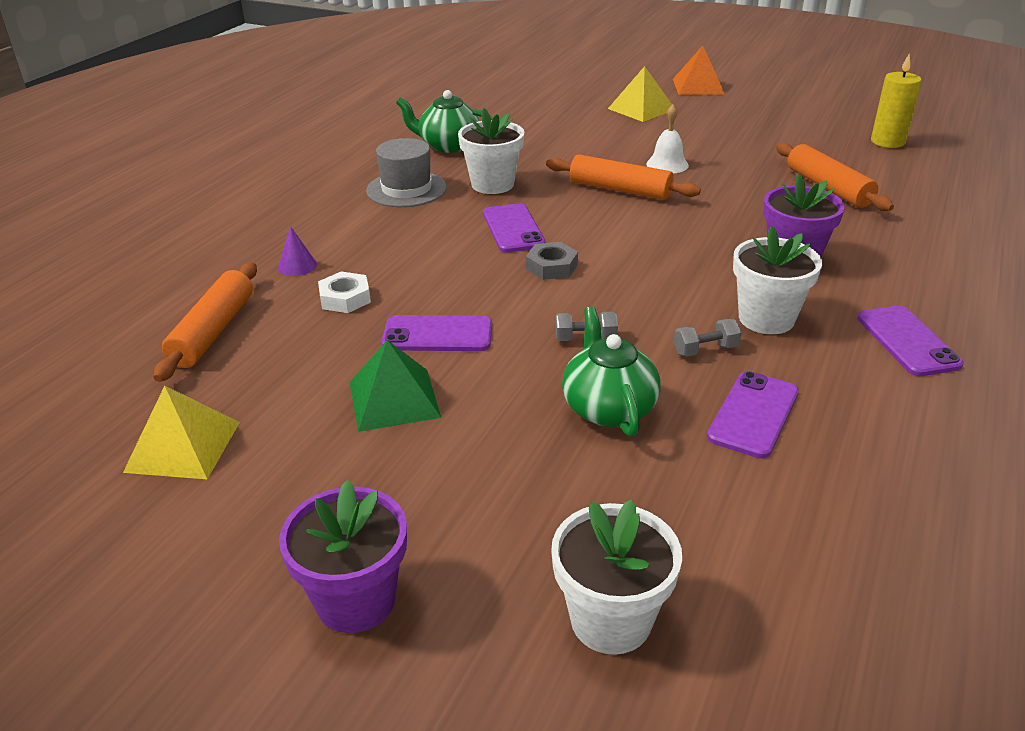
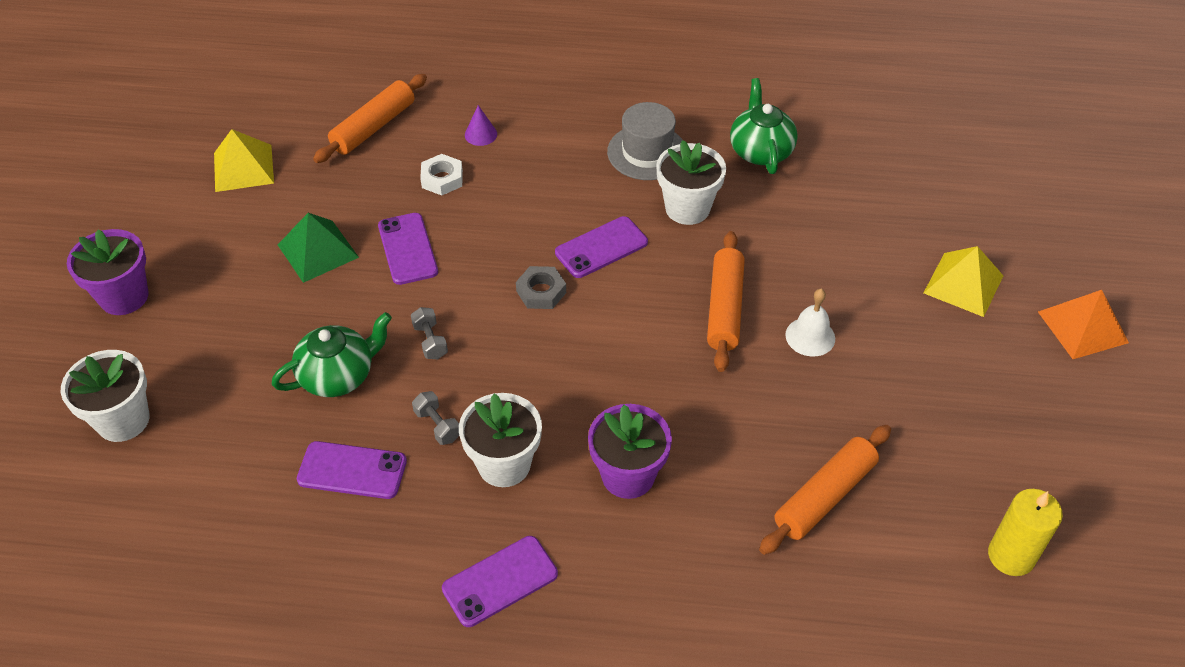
camera: 70 degrees right, 15 degrees up
orange rolling pin [154,262,257,382] -> orange rolling pin turned 45 degrees counterclockwise [313,74,427,163]

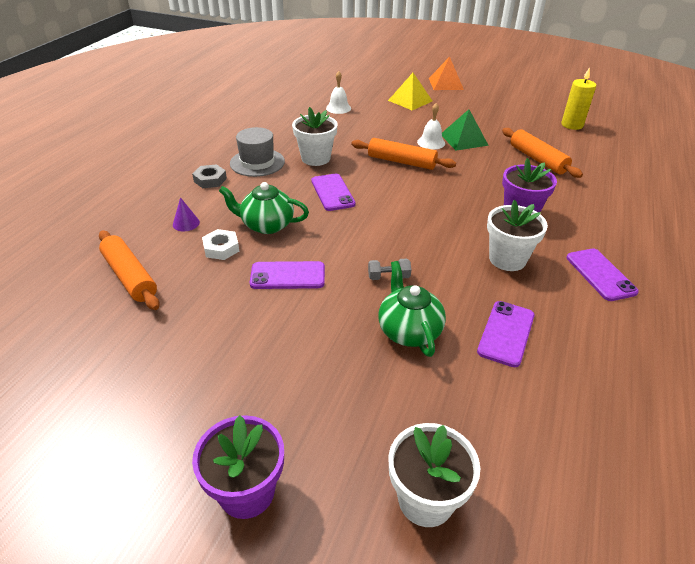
camera: 75 degrees left, 10 degrees down
yellow pyramid [214,129,274,192] -> none
green pyramid [278,213,359,283] -> green pyramid moved to [442,109,489,151]
grey dumbbell [412,391,459,445] -> none
grey nut [516,266,566,309] -> grey nut moved to [192,164,227,188]
green teapot [730,78,798,174] -> green teapot moved to [219,182,309,234]
none -> white bell [326,71,351,114]

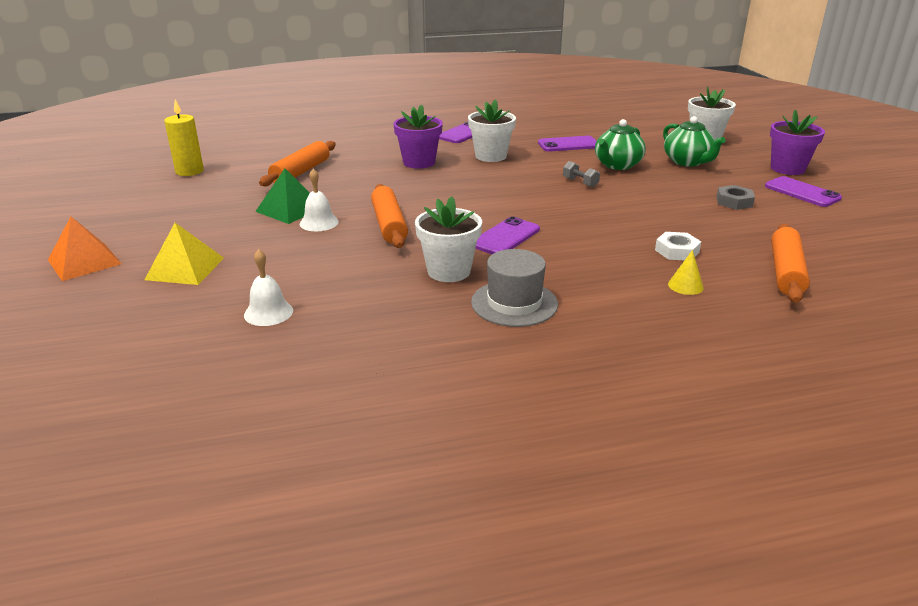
camera: 125 degrees left, 10 degrees down
purple cone [173,197,200,231] -> yellow cone [668,250,704,295]
grey nut [192,164,227,188] -> grey nut moved to [717,185,755,210]
green teapot [219,182,309,234] -> green teapot moved to [663,116,725,166]
purple phone [250,261,325,289] -> purple phone moved to [765,176,842,207]

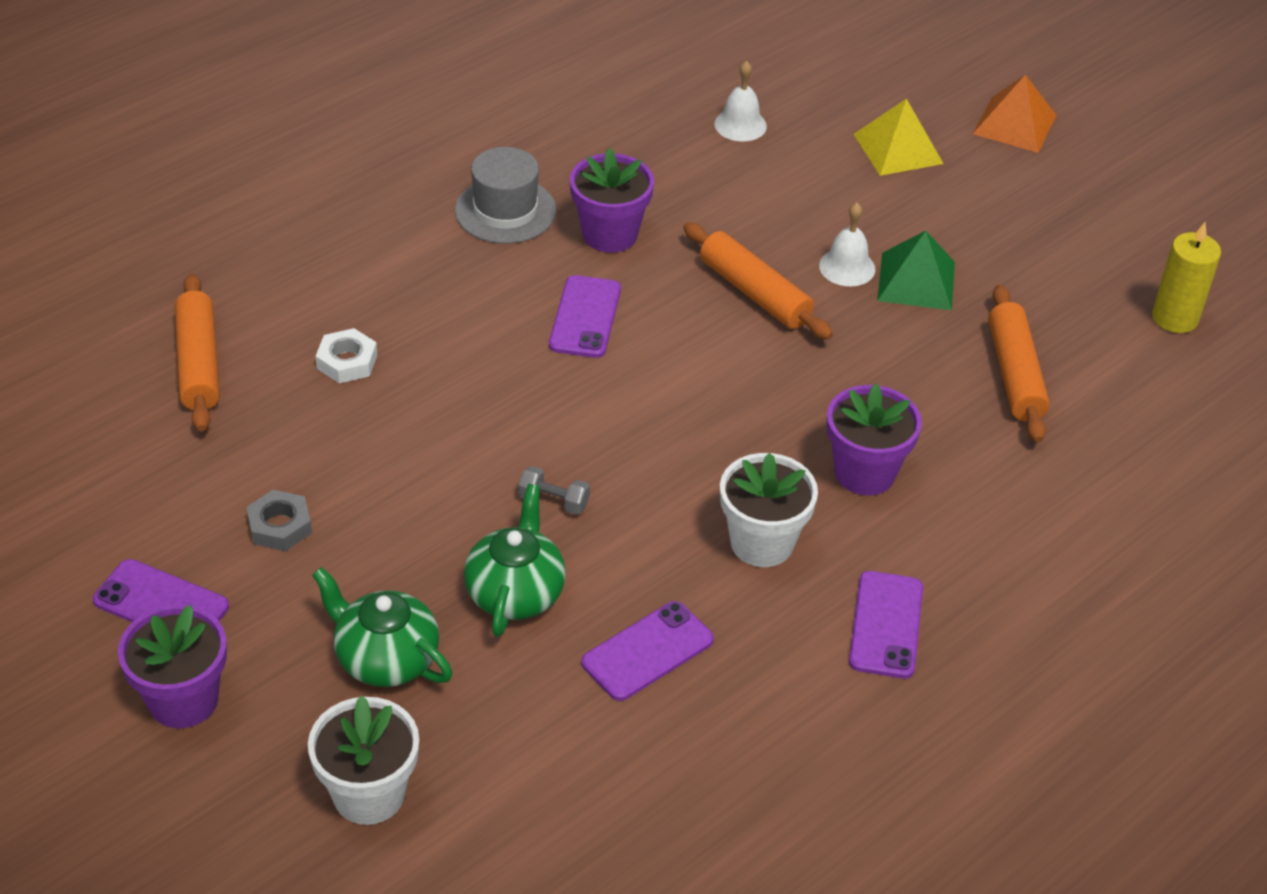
camera: 150 degrees right, 15 degrees up
white flower pot [415,196,482,282] -> purple flower pot [570,148,654,253]
yellow cone [668,250,704,295] -> none

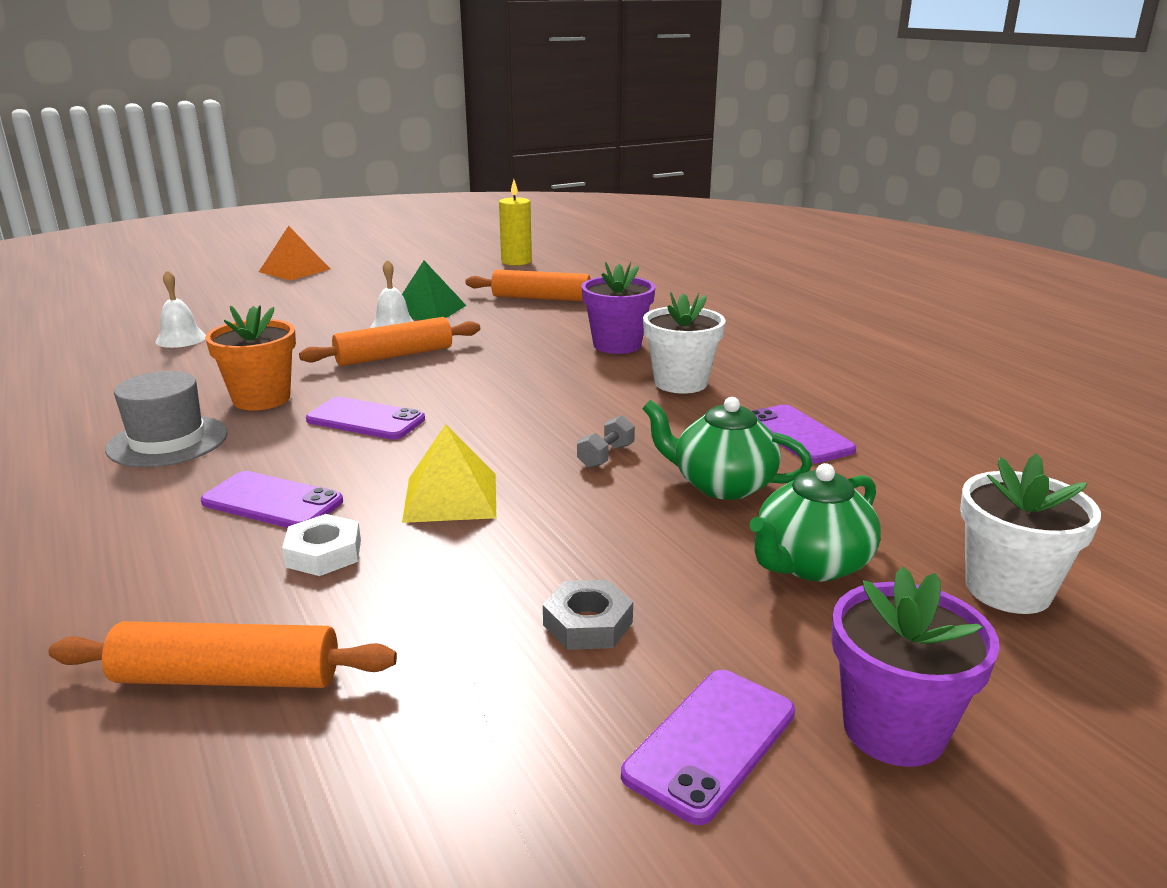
camera: 75 degrees left, 20 degrees down
purple flower pot [570,148,654,253] -> orange flower pot [205,305,296,410]
purple phone [849,571,923,679] -> purple phone moved to [201,471,343,528]
yellow pyramid [854,99,943,176] -> yellow pyramid moved to [402,424,496,523]

